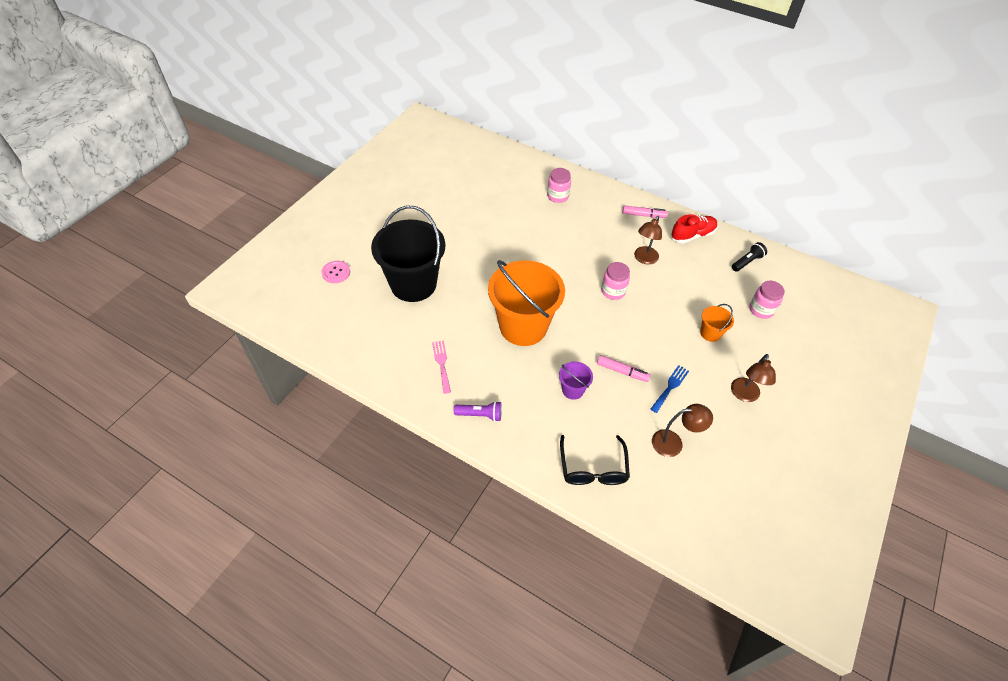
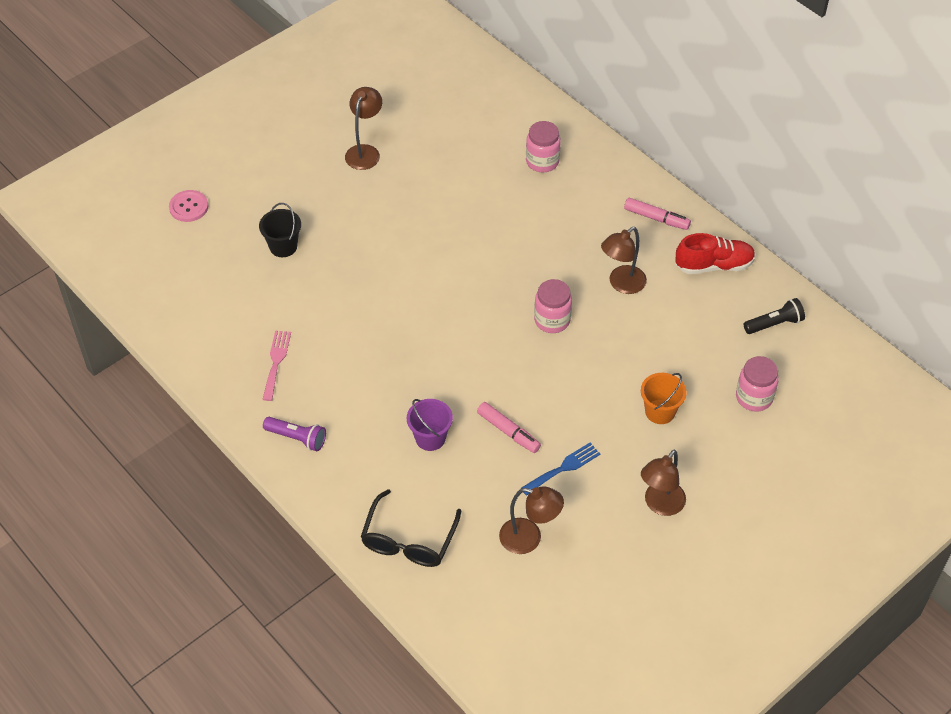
camera: 20 degrees right, 0 degrees up
black bucket [371,205,446,302] -> black bucket [259,203,301,257], size x0.43
orange bucket [488,260,565,346] -> none
none -> brown lamp [345,87,382,170]

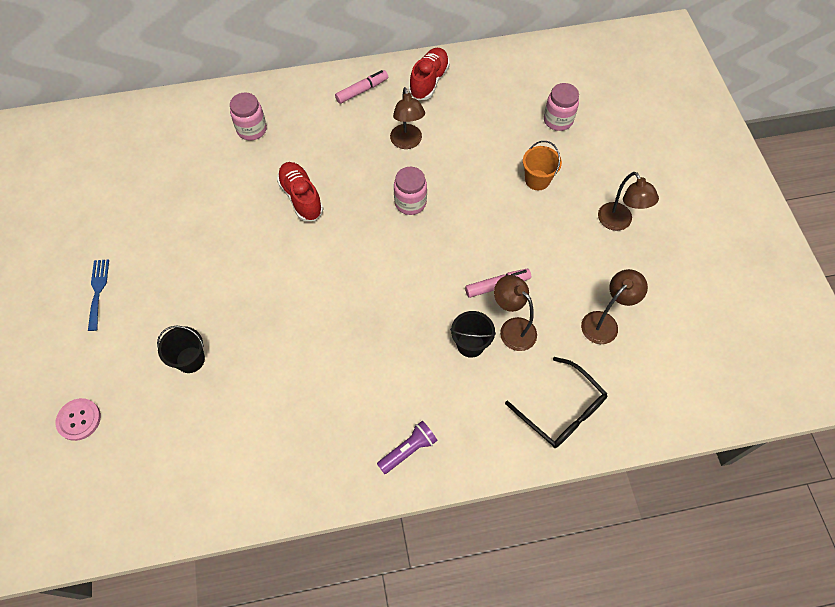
camera: 60 degrees left, 10 degrees up
pink fork [262,331,291,401] -> none
brown lamp [345,87,382,170] -> brown lamp moved to [494,275,537,351]
purple bucket [407,399,453,451] -> black bucket [450,311,496,358]
blue fork [520,443,600,496] -> blue fork moved to [88,259,109,331]
black flashlight [744,298,805,334] -> none
none -> red shoe [277,162,323,221]

